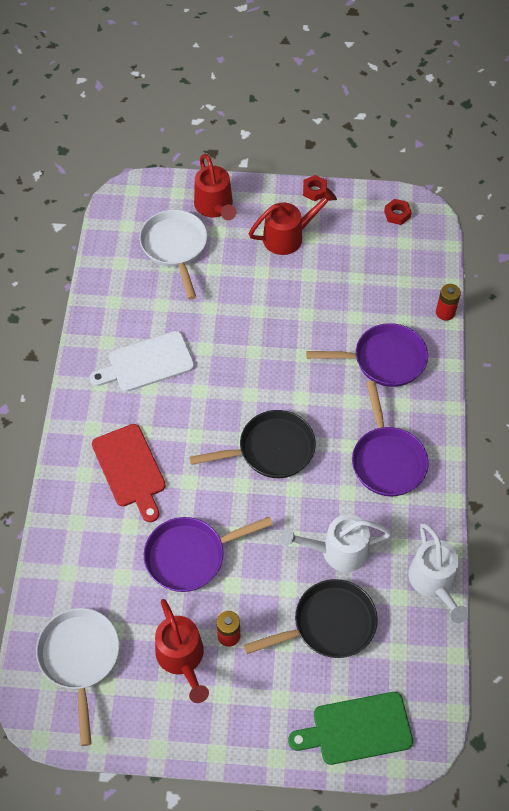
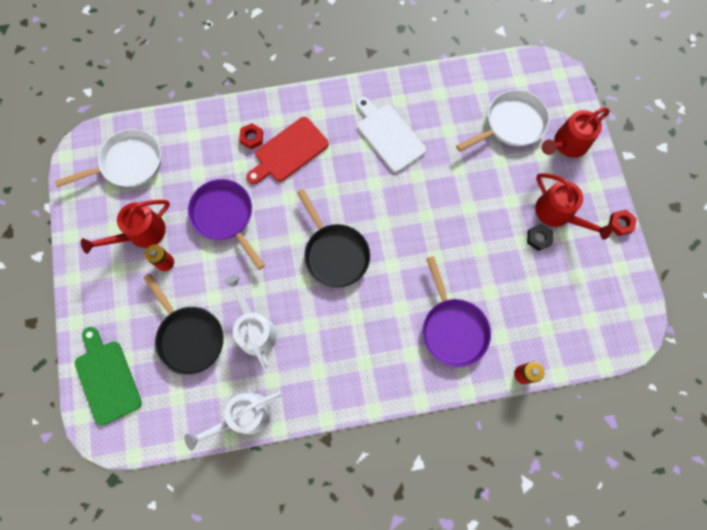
camera: 75 degrees right, 15 degrees up
purple pan [352,381,428,497] -> none
red nut [384,199,412,225] -> red nut moved to [239,123,263,149]
none -> black nut [527,224,553,251]

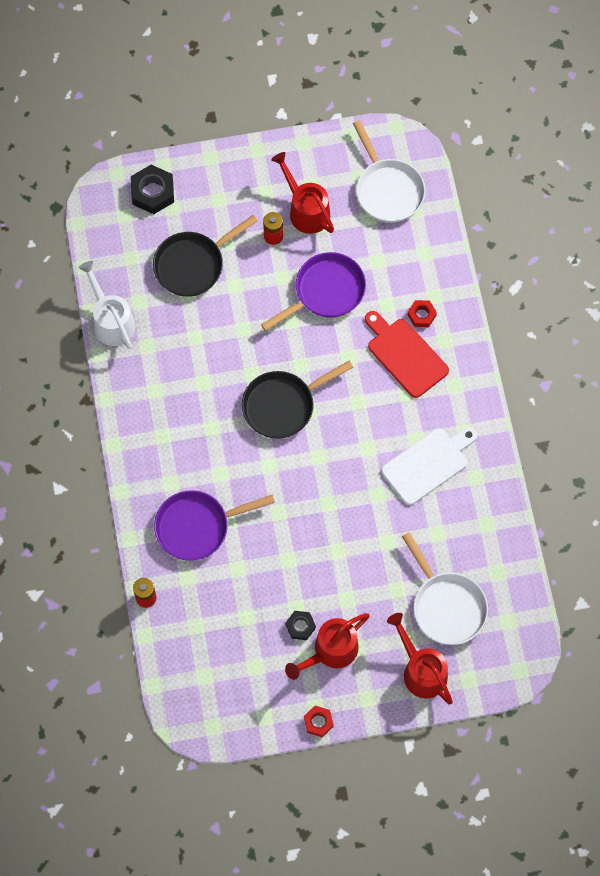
camera: 90 degrees right, 5 degrees down
green cutting board [75,327,142,426] -> black nut [131,165,174,214]
white watering can [224,275,277,368] -> none

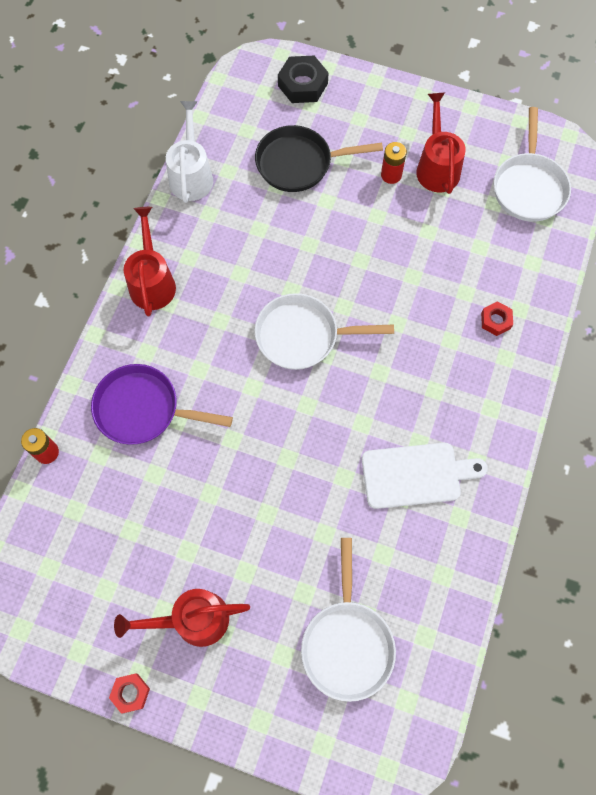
camera: 30 degrees right, 0 degrees up
black pan [242,361,353,439] -> white pan [254,293,394,370]
purple pan [261,252,366,331] -> none
black nut [285,611,316,640] -> none
red cutting board [365,311,449,398] -> none
red watering can [387,613,453,704] -> red watering can moved to [124,207,176,316]

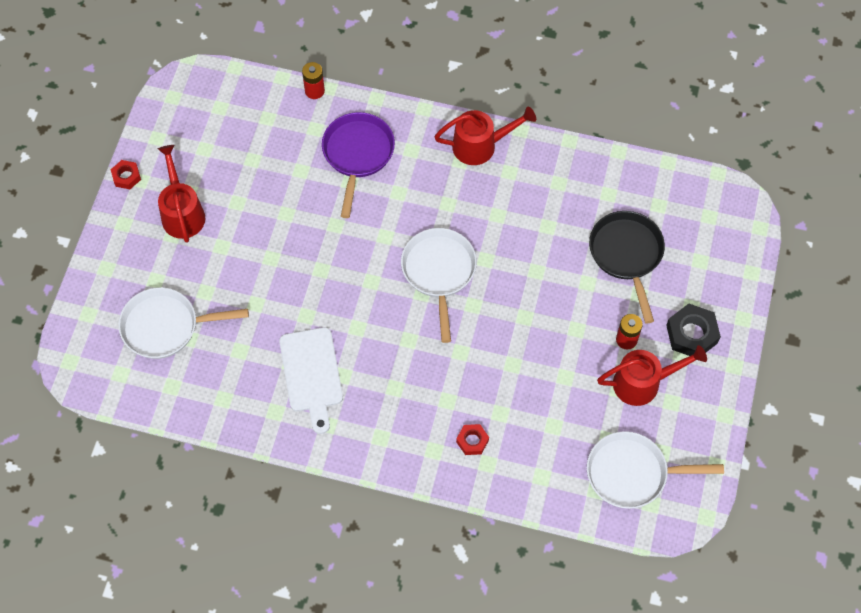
camera: 85 degrees right, 5 degrees down
white watering can [166,101,213,203] -> none
black nut [278,56,329,103] -> black nut moved to [666,304,721,356]

